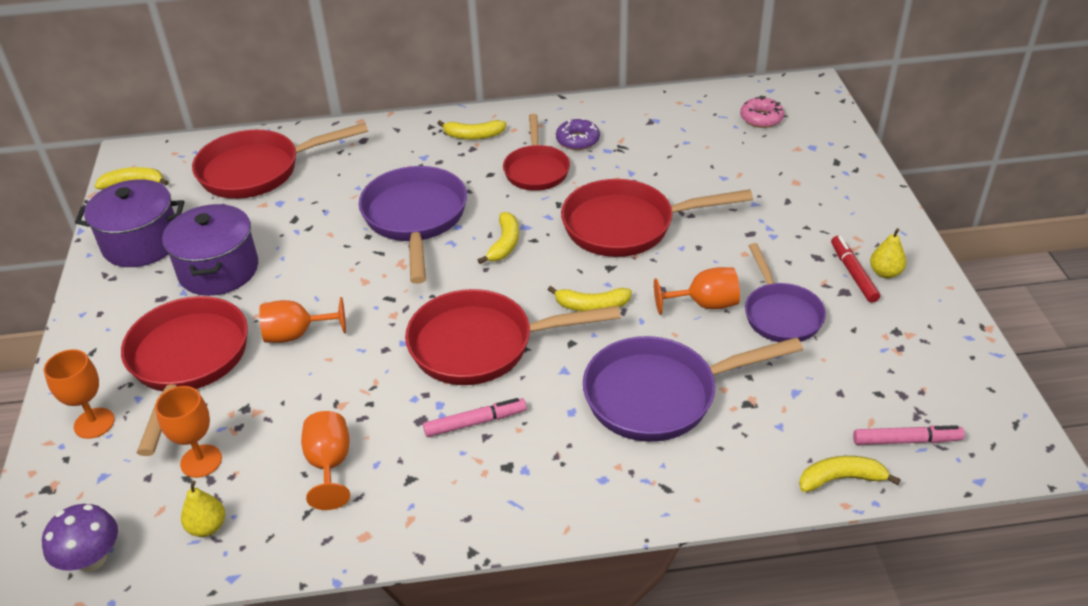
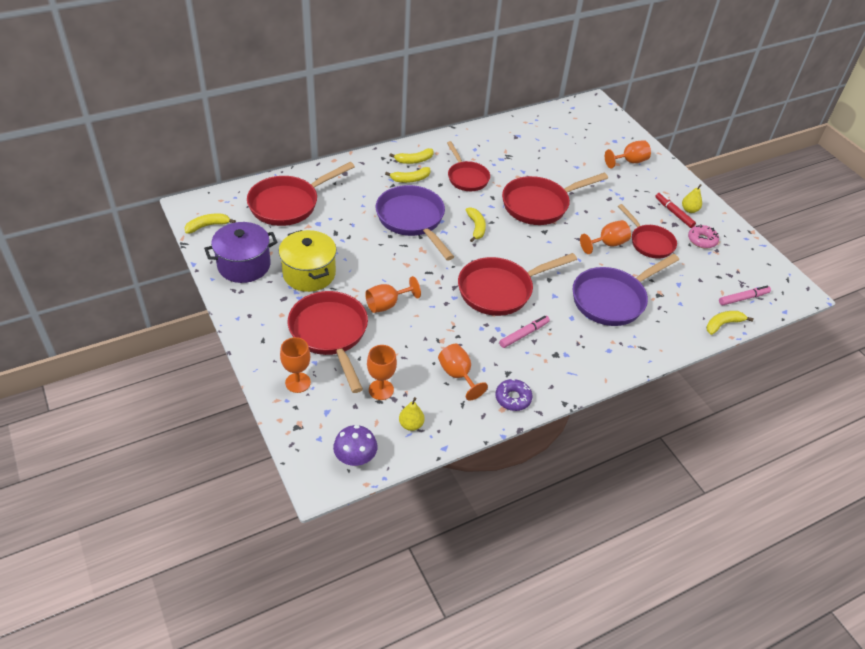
camera: 25 degrees left, 5 degrees up
purple pot [162,204,258,296] -> yellow pot [279,230,336,292]
yellow banana [548,286,632,311] -> yellow banana moved to [385,167,431,183]
purple donut [556,118,600,150] -> purple donut moved to [496,379,532,411]
pink donut [740,96,784,128] -> pink donut moved to [688,224,719,248]
purple pan [745,243,826,342] -> red pan [618,204,677,259]
none -> orange goblet [605,140,651,168]

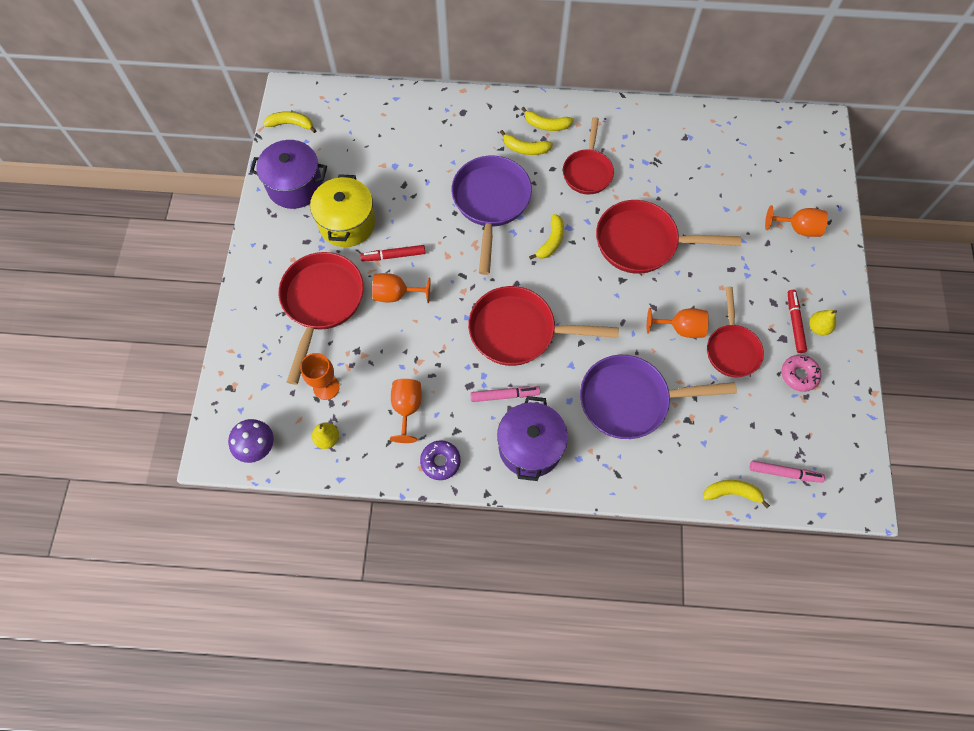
camera: 35 degrees right, 20 degrees up
red pan [247,162,355,226] -> none
orange goblet [280,337,311,393] -> none
none -> red marker [360,245,425,261]
none -> purple pot [497,396,568,481]

